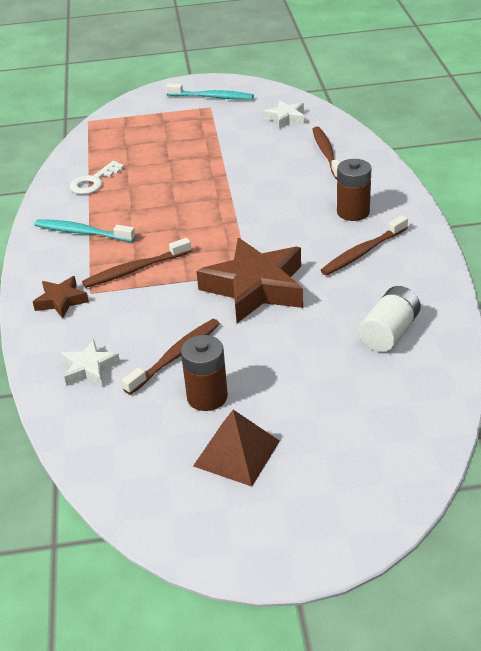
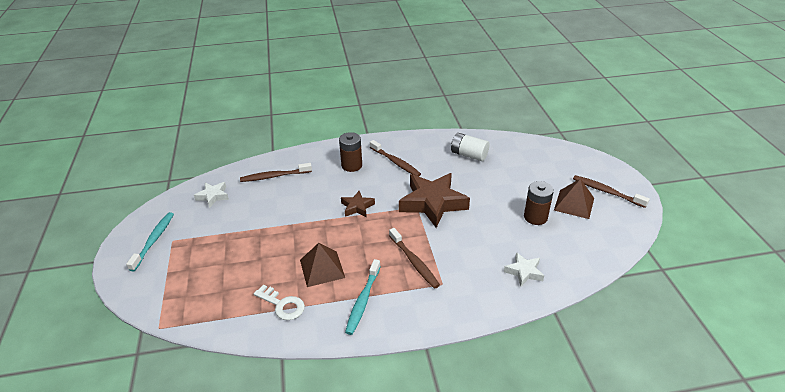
camera: 95 degrees left, 0 degrees up
brown star [33,276,89,318] -> brown star moved to [341,191,375,217]
brown toothbrush [122,319,220,395] -> brown toothbrush moved to [573,175,650,208]
none -> brown pyramid [300,243,345,287]

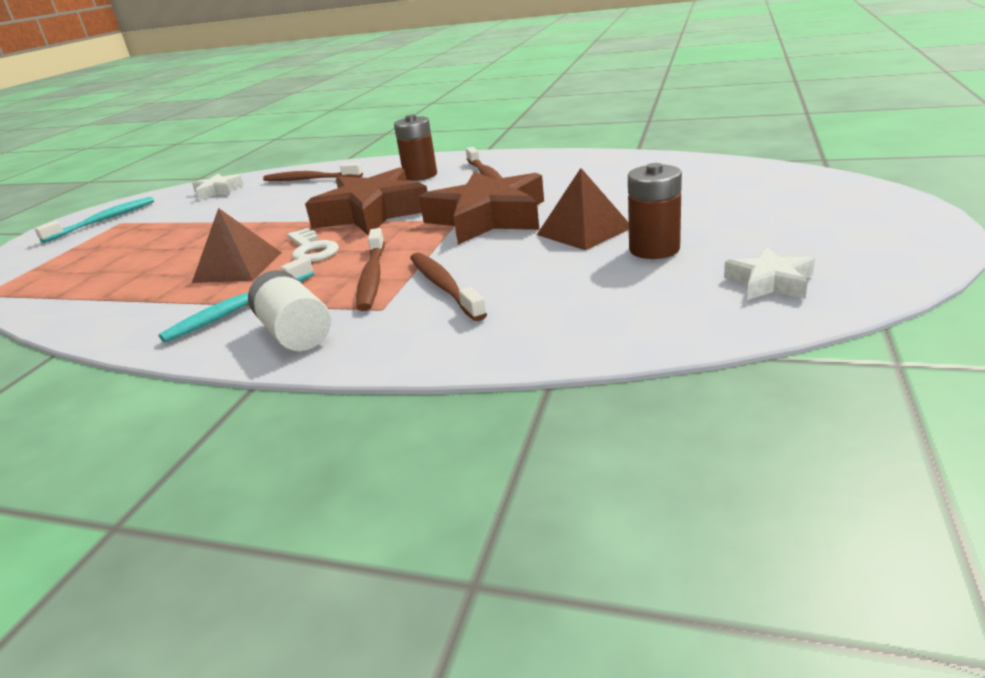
camera: 30 degrees right, 10 degrees down
white key [254,285,305,320] -> white key moved to [287,228,339,262]
brown star [341,191,375,217] -> brown star [305,168,427,236], size x2.03
white battery [451,133,489,161] -> white battery moved to [248,270,331,351]
white star [504,252,544,286] -> white star moved to [724,247,815,300]
brown pyramid [554,179,594,219] -> brown pyramid moved to [537,168,629,250]
brown toothbrush [573,175,650,208] -> brown toothbrush moved to [410,252,487,321]

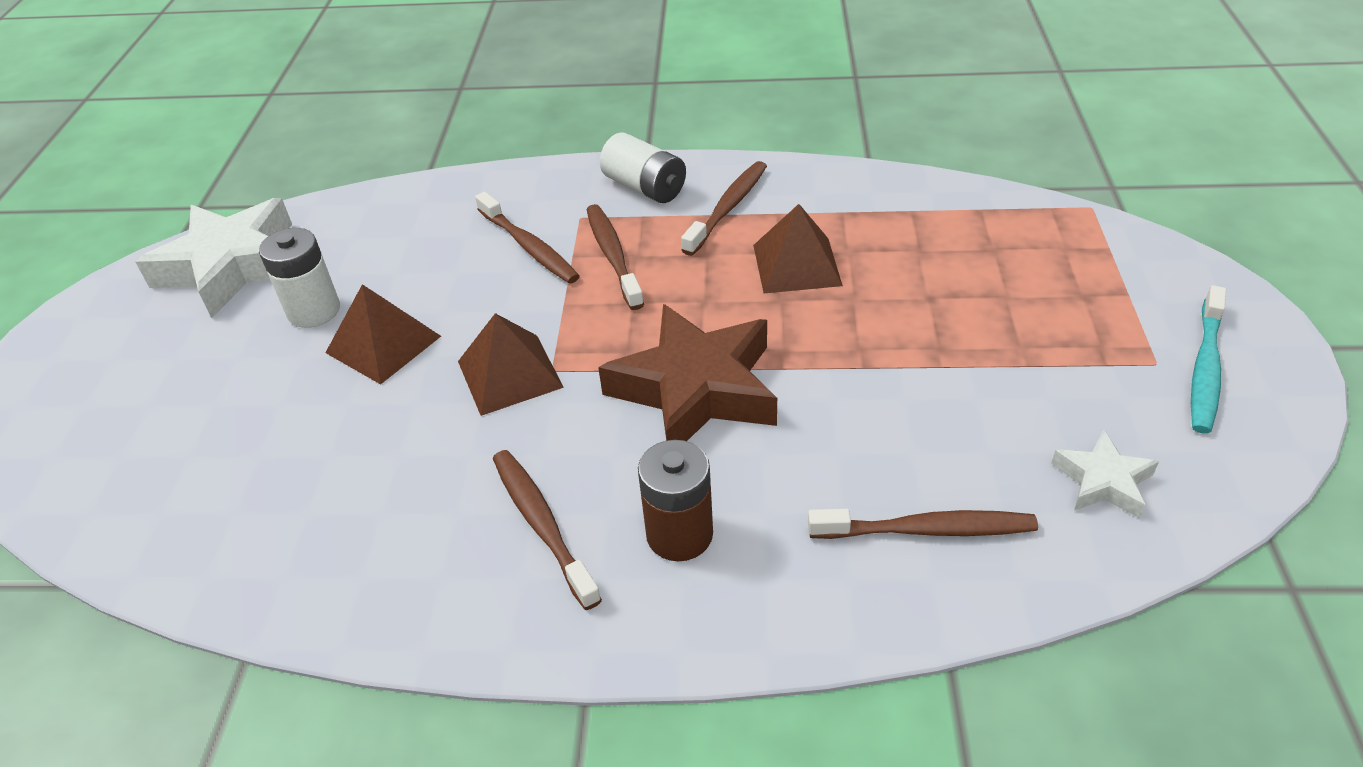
camera: 165 degrees right, 15 degrees up
turquoise toothbrush [158,257,314,343] -> brown toothbrush [681,161,767,256]
white key [287,228,339,262] -> none
brown star [419,171,544,245] -> brown pyramid [458,313,564,416]
brown battery [628,163,682,259] -> white battery [259,228,340,328]
white star [724,247,815,300] -> white star [135,198,292,318], size x2.03

